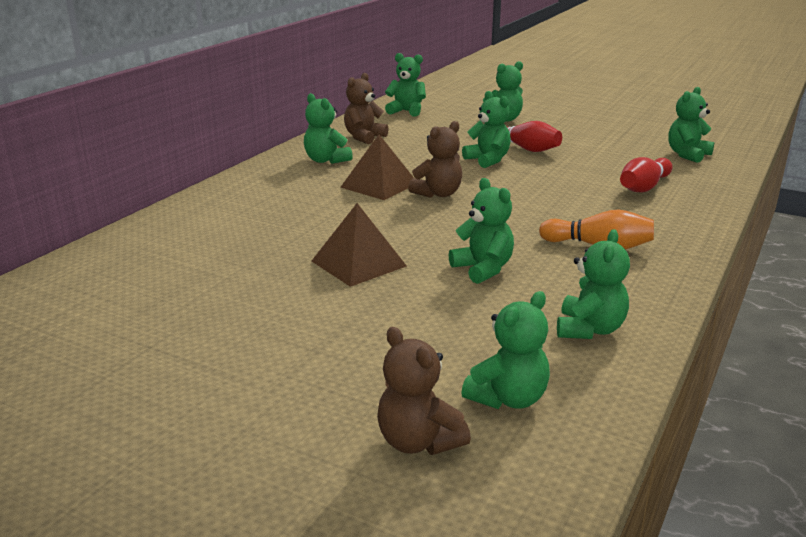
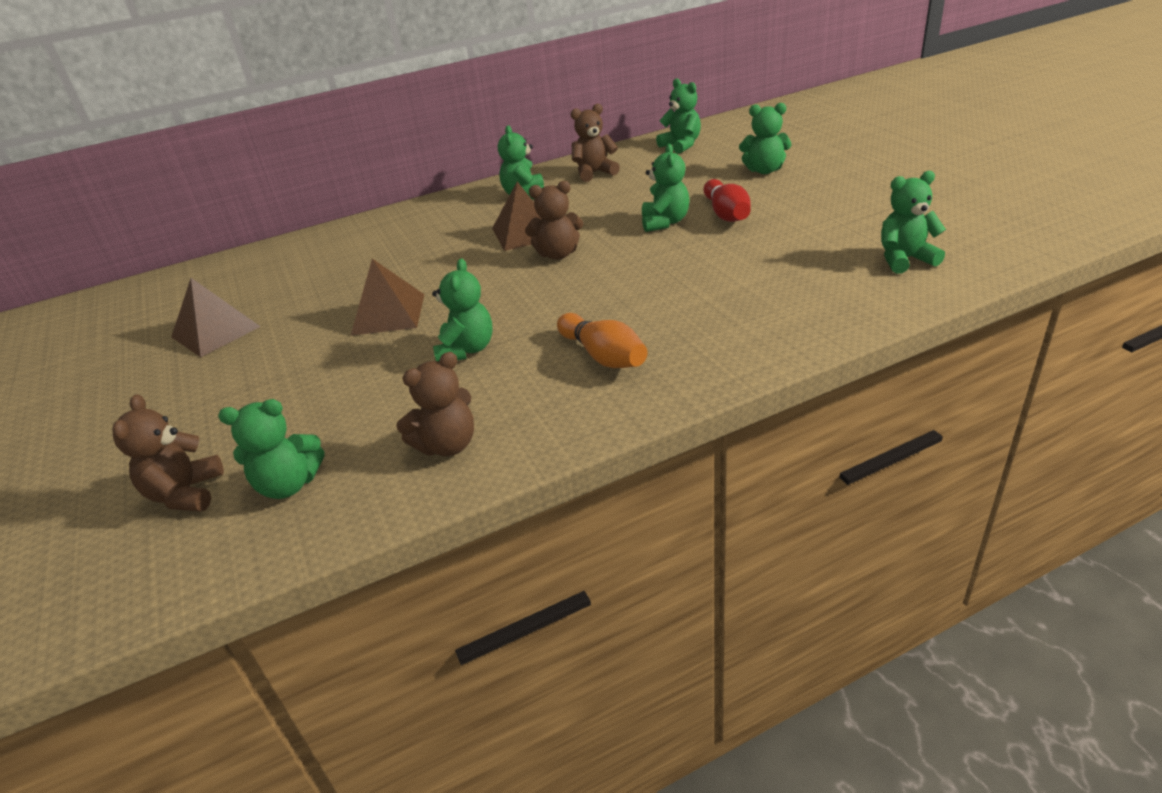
camera: 40 degrees right, 10 degrees up
green teddy bear [557,229,630,339] -> brown teddy bear [397,352,474,456]
red bowling pin [620,157,673,192] -> none
none -> brown pyramid [171,278,261,357]

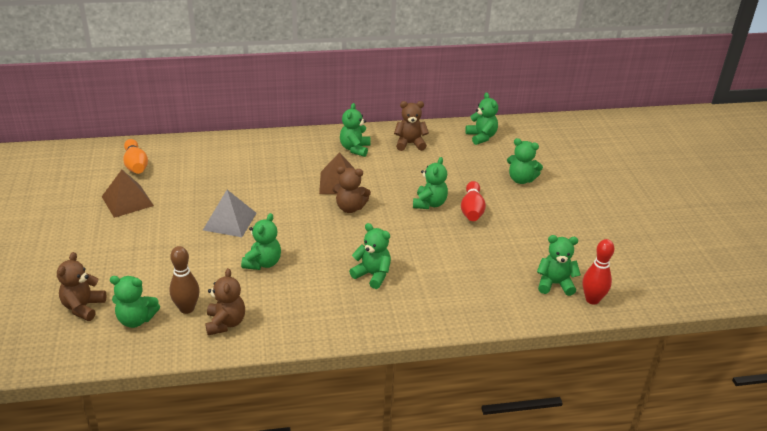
camera: 10 degrees right, 0 degrees up
brown pyramid [351,259,424,336] -> grey pyramid [203,190,256,237]
brown teddy bear [397,352,474,456] -> brown teddy bear turned 75 degrees counterclockwise [205,268,245,335]
orange bowling pin [557,313,648,368] -> orange bowling pin moved to [123,139,148,174]
none -> brown bowling pin [169,246,200,314]
none -> green teddy bear [349,223,391,289]
none -> red bowling pin [583,239,614,305]

